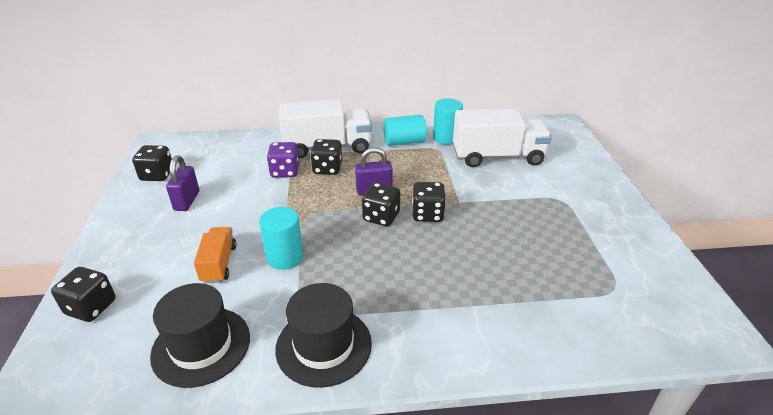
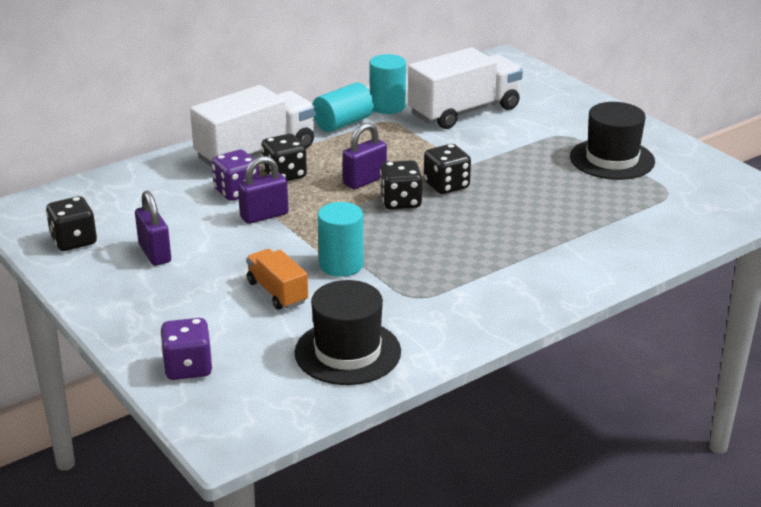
camera: 30 degrees left, 5 degrees down
black dice [51,267,116,322] -> purple dice [160,318,213,380]
black hat [275,283,372,388] -> black hat moved to [570,102,655,180]
none -> purple padlock [238,156,289,224]

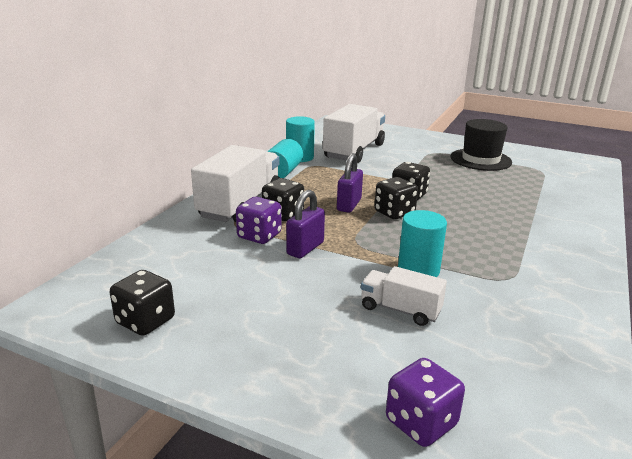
camera: 30 degrees left, 5 degrees down
purple padlock [135,191,171,266] -> none
orange truck [246,249,308,310] -> white truck [361,266,447,326]
black hat [295,280,401,385] -> none

